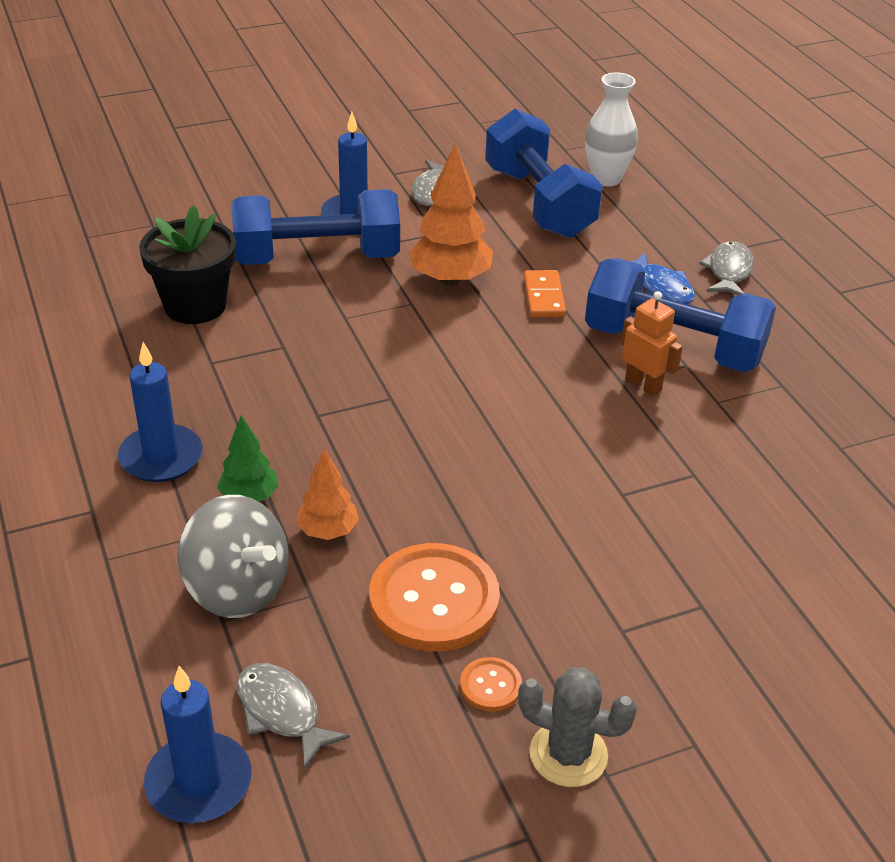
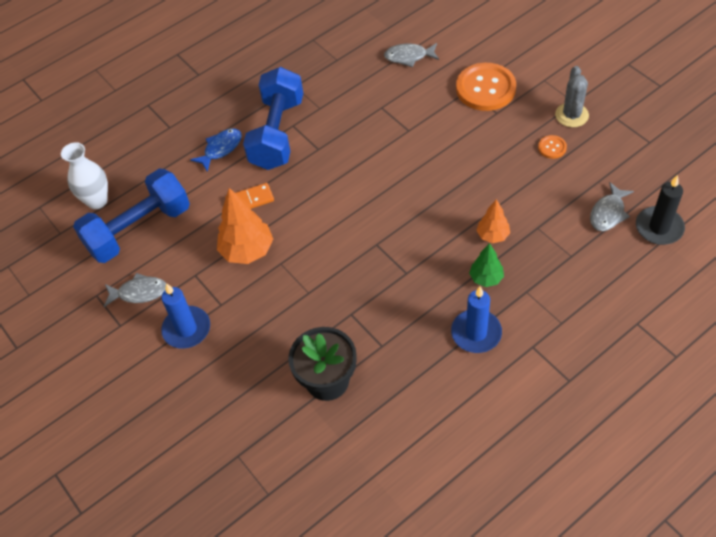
camera: 100 degrees left, 15 degrees up
blue candle [144,666,252,823] -> black candle [636,175,685,245]
grey spinning top [178,495,288,618] -> none
blue dumbbell [231,189,400,265] -> none
orange button [369,543,500,652] -> orange button moved to [456,63,516,111]
orange robot [621,291,683,396] -> none
grey fish [699,241,754,295] -> grey fish moved to [384,43,439,67]

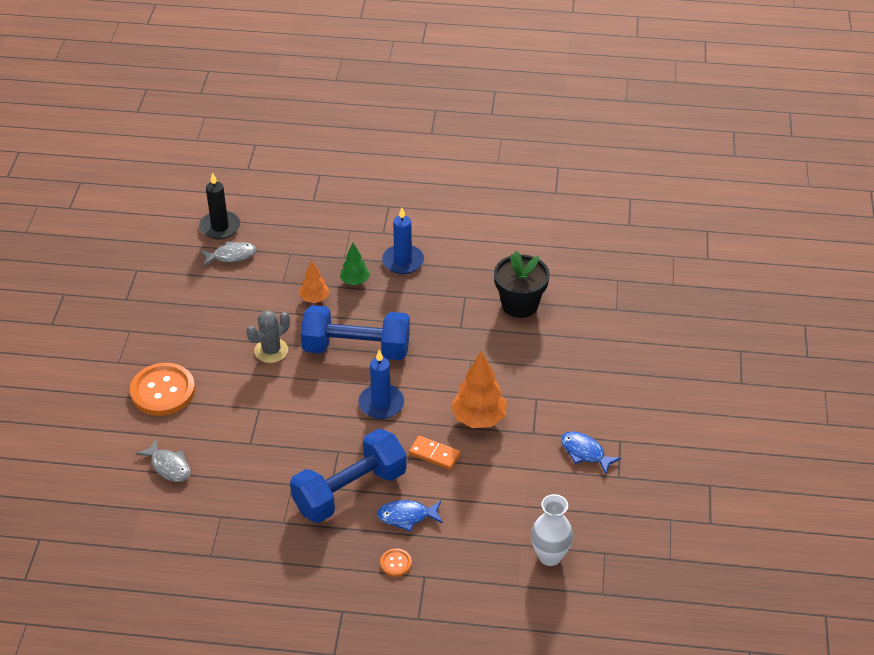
camera: 140 degrees left, 10 degrees down
blue dumbbell [73,169,190,263] -> blue dumbbell moved to [301,305,410,360]
grey fish [104,273,166,307] -> blue fish [561,431,621,474]
blue candle [161,283,210,349] -> blue candle moved to [358,350,404,419]
orange button [538,135,567,159] -> orange button moved to [380,548,412,577]
grey cactus [555,66,589,127] -> grey cactus moved to [247,310,290,363]

